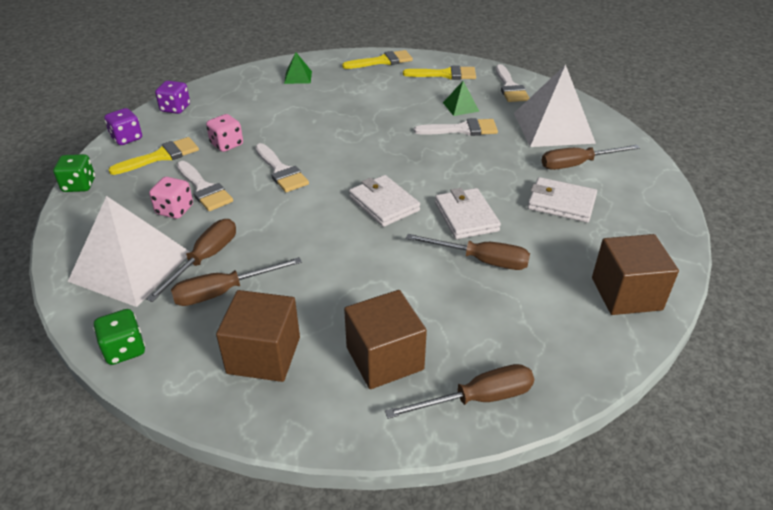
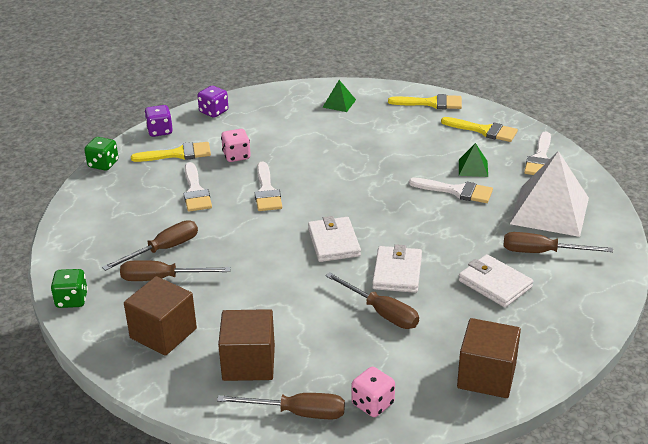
camera: 25 degrees right, 5 degrees down
white pyramid [68,196,190,307] -> none
pink dice [149,177,193,219] -> pink dice moved to [352,367,395,417]

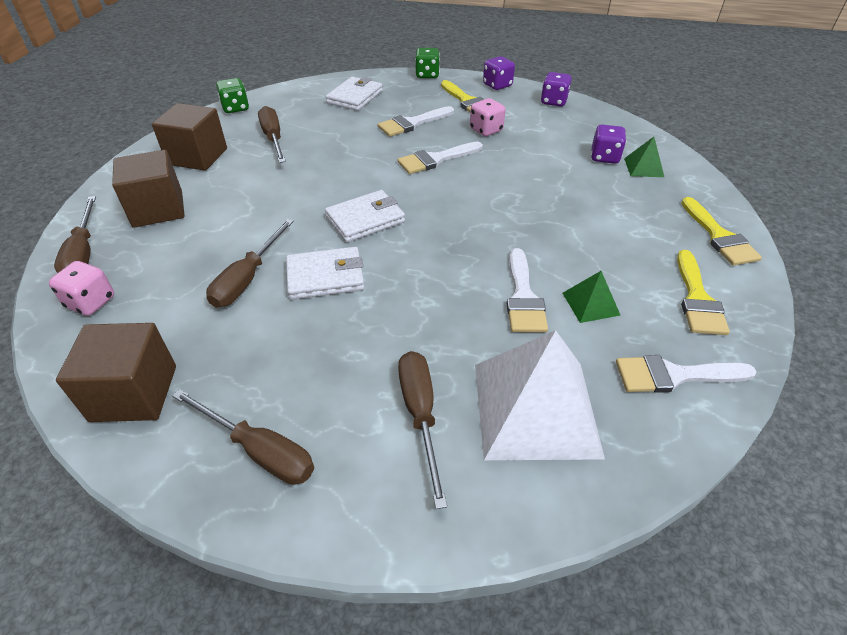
camera: 70 degrees right, 10 degrees up
brown screwdriver [102,220,198,271] -> brown screwdriver moved to [172,389,314,485]
white wallet [459,254,533,307] -> white wallet moved to [326,77,383,111]
none -> purple dice [591,125,626,164]

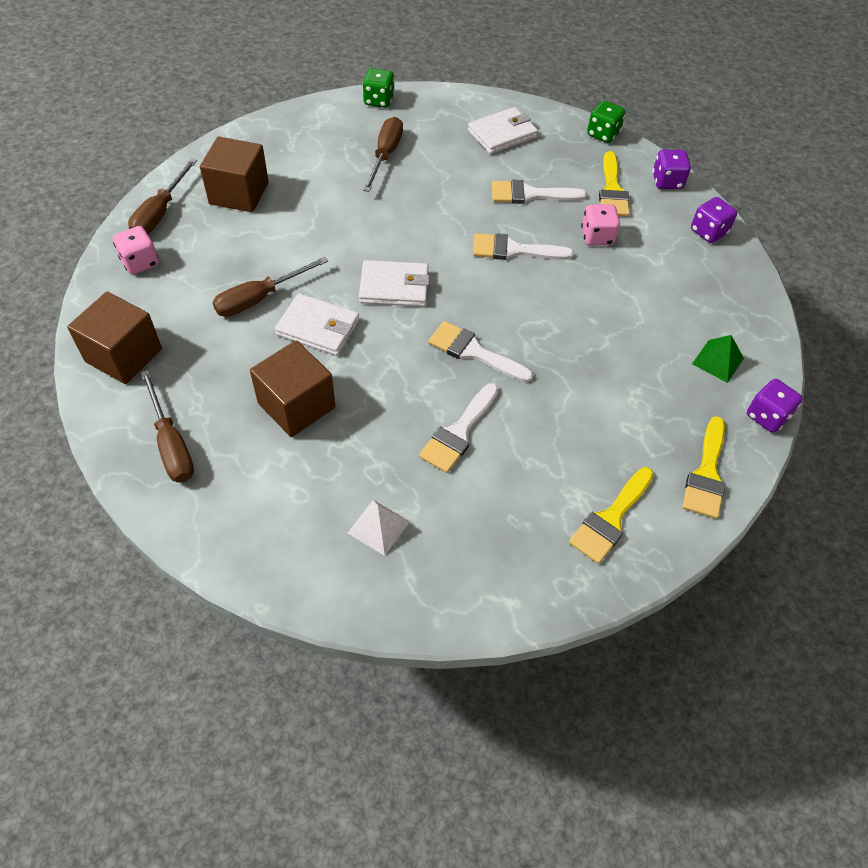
camera: 30 degrees right, 10 degrees up
brown cube [152,103,227,171] -> brown cube moved to [250,340,336,437]
brown screwdriver [398,351,447,509] -> none
white pyramid [475,330,605,460] -> white pyramid [348,500,410,556], size x0.45
green pyramid [563,271,621,323] -> none
purple dice [591,125,626,164] -> purple dice moved to [747,379,803,433]
white brush [616,355,757,393] -> white brush moved to [428,321,533,383]

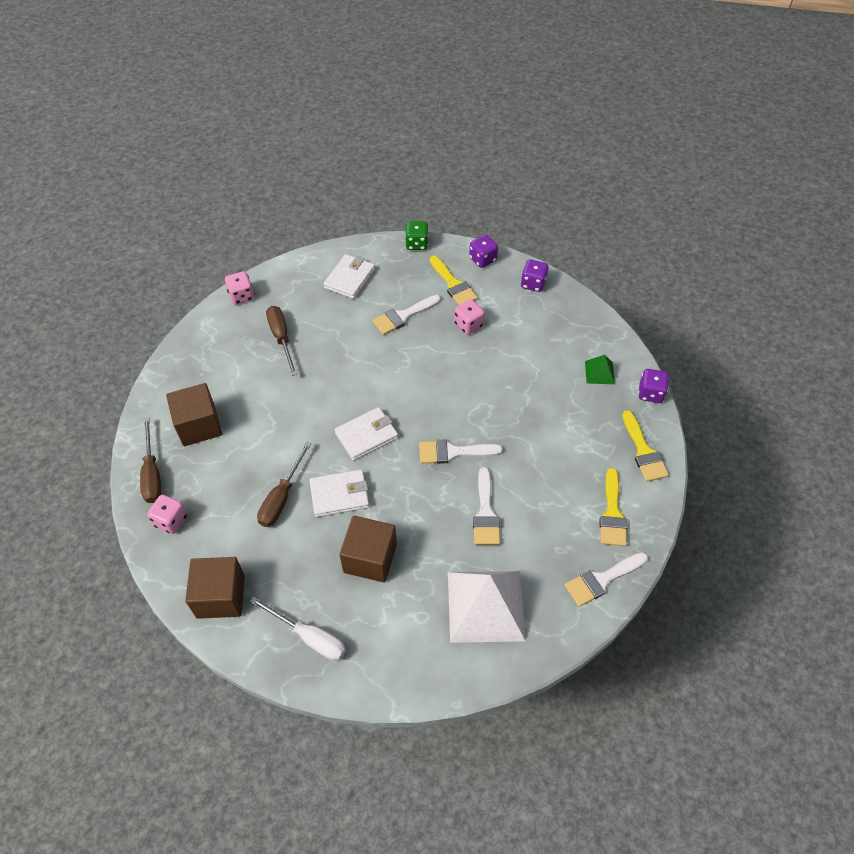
camera: 30 degrees left, 0 degrees up
brown screwdriver [140,370,194,483] -> white screwdriver [250,596,346,661]
white pyramid [348,500,410,556] -> white pyramid [448,571,526,643], size x2.22
green dice [362,68,395,108] -> pink dice [225,271,254,305]
white brush [473,233,574,260] -> white brush moved to [565,552,648,607]

